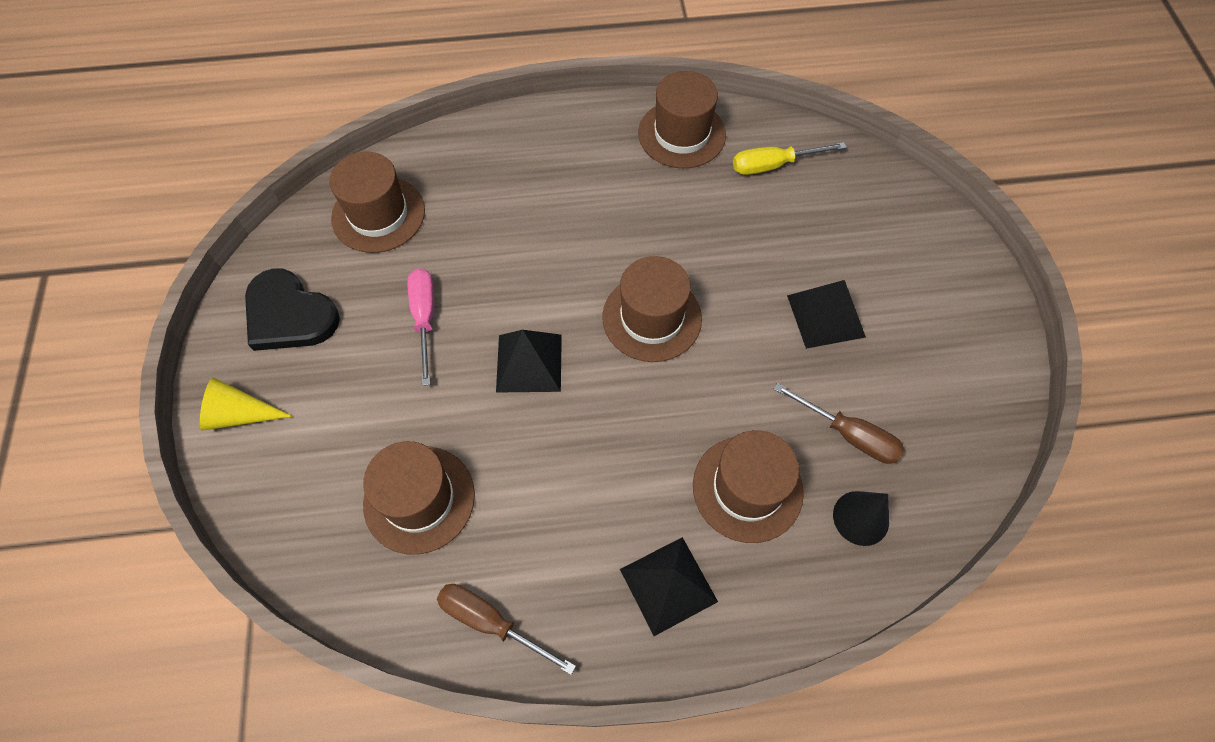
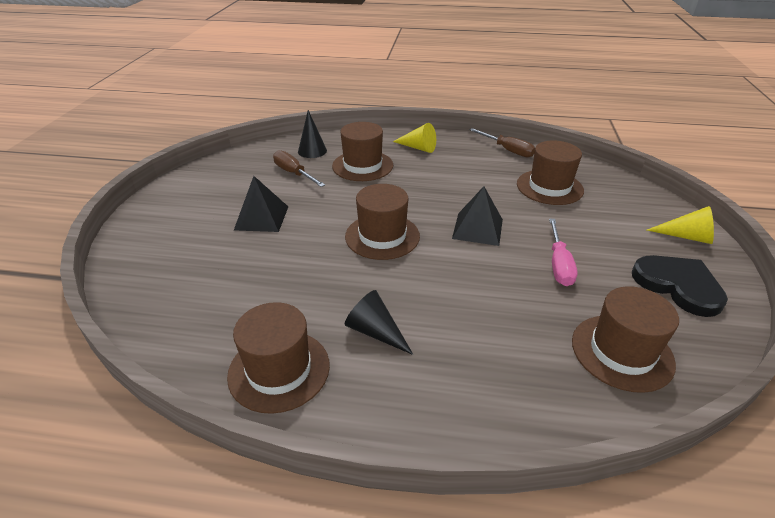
camera: 165 degrees left, 25 degrees down
black pyramid [620,537,718,636] -> yellow cone [393,123,436,153]
yellow screwdriver [733,142,847,175] -> none
none -> black cone [345,290,414,355]

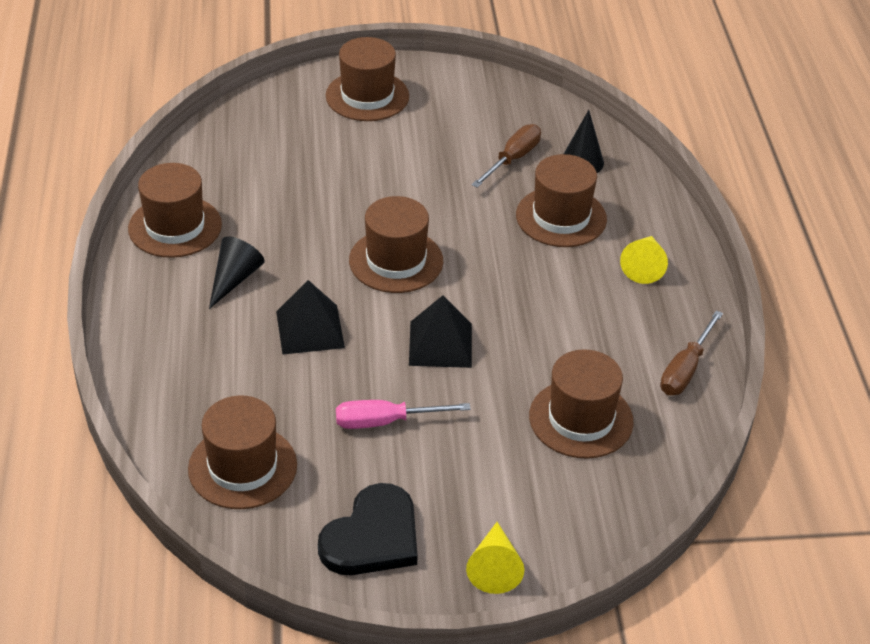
camera: 75 degrees right, 5 degrees up
black pyramid [234,176,288,232] -> black pyramid moved to [276,280,345,354]
none -> brown hat [326,37,409,121]

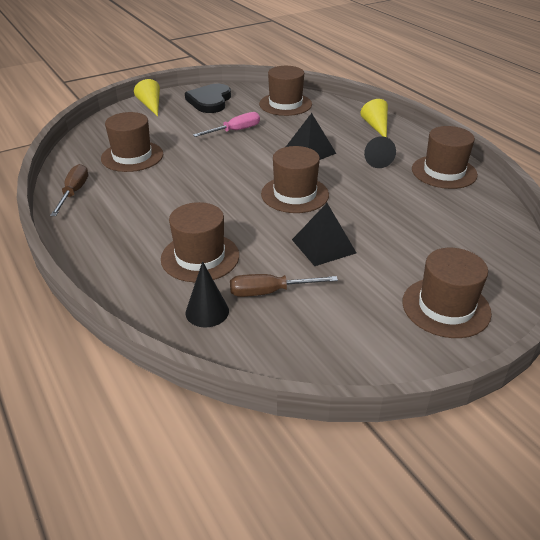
camera: 155 degrees right, 5 degrees down
black pyramid [409,295,472,368] -> black pyramid moved to [292,203,356,266]
brown screwdriver [472,124,541,188] -> brown screwdriver turned 75 degrees clockwise [230,274,338,297]
yellow cone [620,236,668,284] -> yellow cone moved to [360,99,388,137]

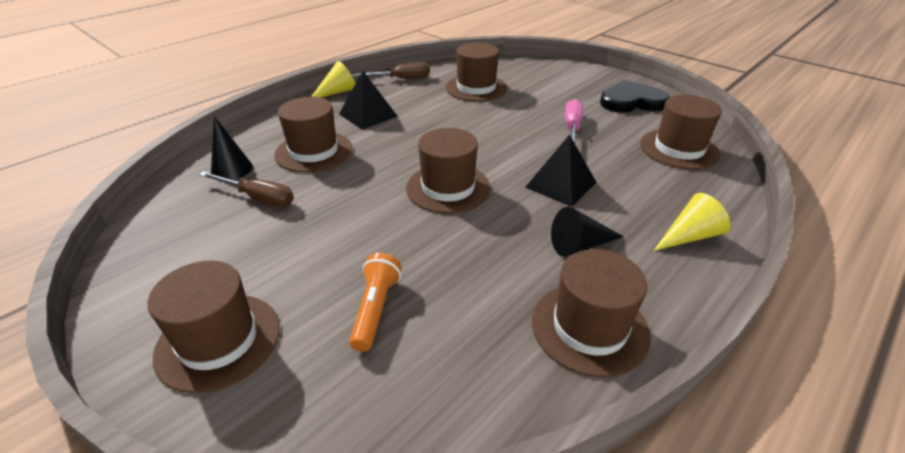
camera: 75 degrees right, 0 degrees up
yellow cone [134,79,160,116] -> yellow cone moved to [311,61,356,98]
pink screwdriver [193,112,260,137] -> pink screwdriver turned 120 degrees counterclockwise [565,99,583,145]
brown screwdriver [230,274,338,297] -> brown screwdriver turned 135 degrees clockwise [199,172,294,207]
black pyramid [292,203,356,266] -> black pyramid moved to [339,71,397,129]
none -> orange flashlight [349,253,402,352]

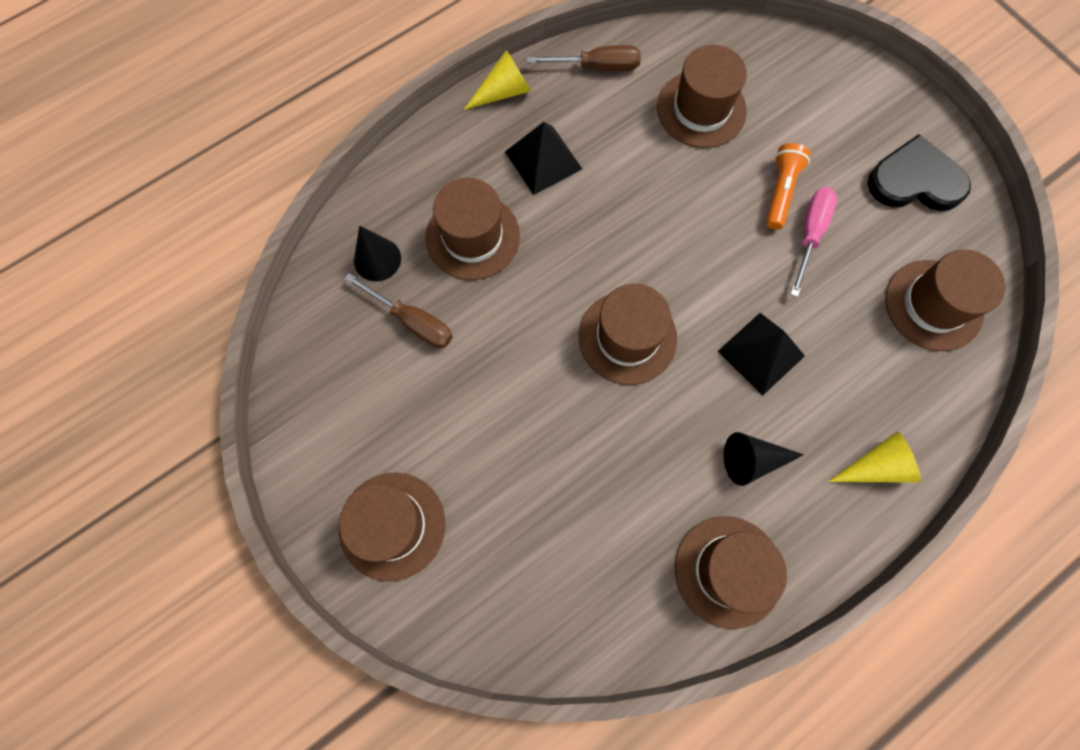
camera: 10 degrees right, 35 degrees up
orange flashlight [349,253,402,352] -> orange flashlight moved to [766,143,811,230]

